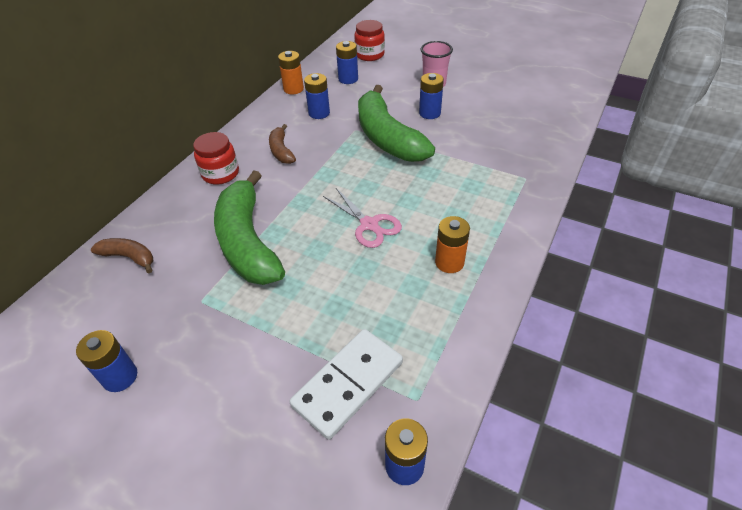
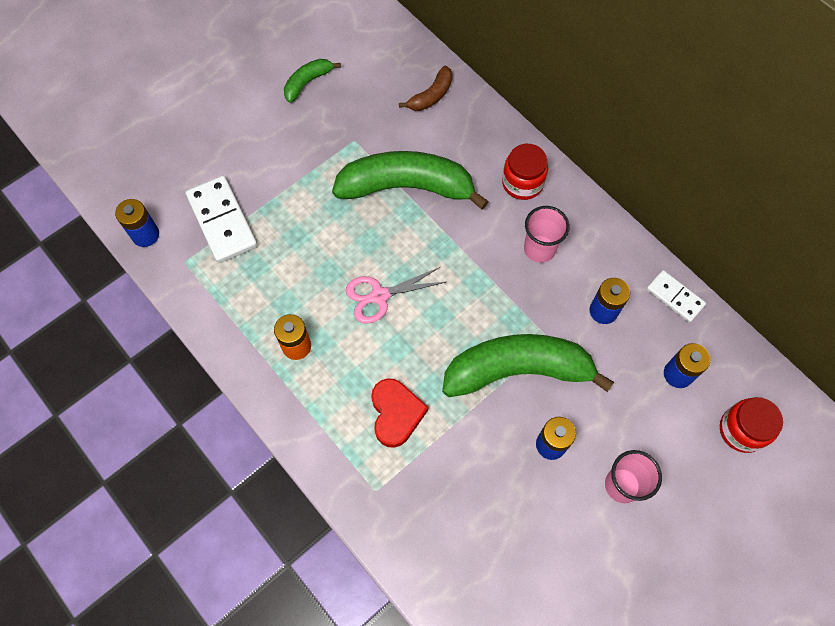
camera: 110 degrees right, 20 degrees up
blue battery [76,330,137,392] -> green banana [284,59,341,103]
brown banana [269,124,296,164] -> pink cup [524,206,570,263]
orange battery [278,51,304,95] -> white domino [646,270,706,323]
none -> red heart [371,378,428,448]

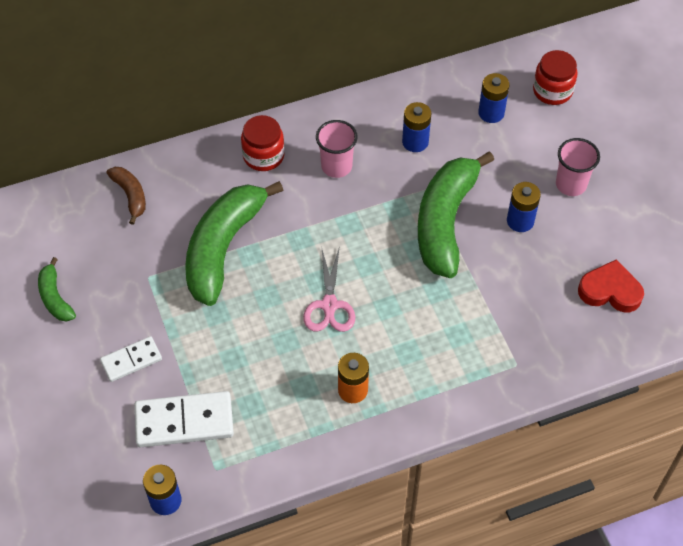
camera: 70 degrees left, 10 degrees down
red heart [371,378,428,448] -> red heart moved to [578,259,644,312]
white domino [646,270,706,323] -> white domino moved to [100,336,162,382]

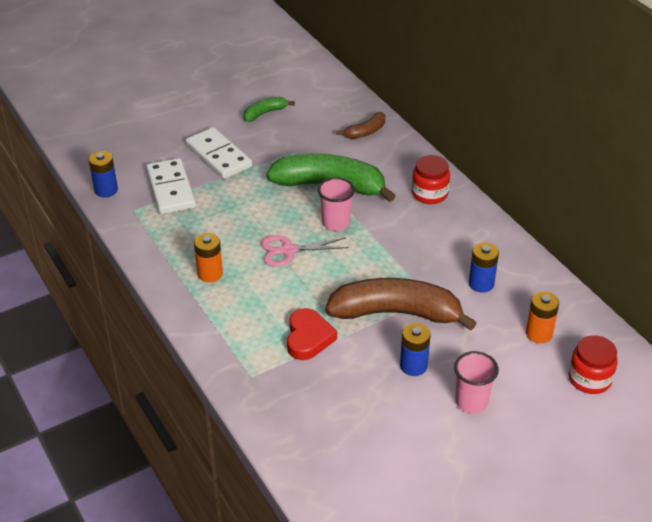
camera: 80 degrees right, 15 degrees down
white domino [100,336,162,382] -> white domino [185,127,252,179], size x1.66
pink cup [316,120,358,178] -> pink cup moved to [318,177,355,231]
green banana [418,151,494,278] -> brown banana [325,278,477,331]
blue battery [478,73,510,123] -> orange battery [526,291,559,343]
red heart [578,259,644,312] -> red heart moved to [287,308,337,360]

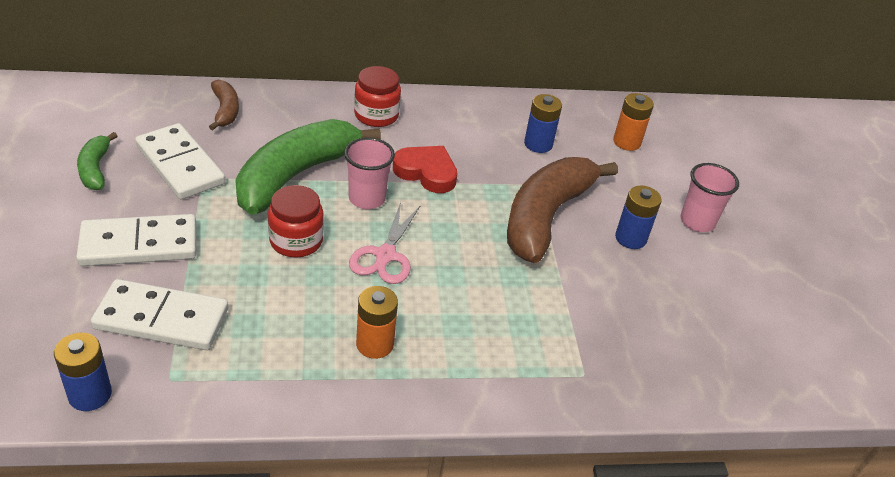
camera: 70 degrees left, 0 degrees up
red heart [287,308,337,360] -> red heart moved to [393,146,458,193]
red jar [568,335,618,394] -> red jar moved to [268,185,324,258]
none -> white domino [135,123,226,199]

